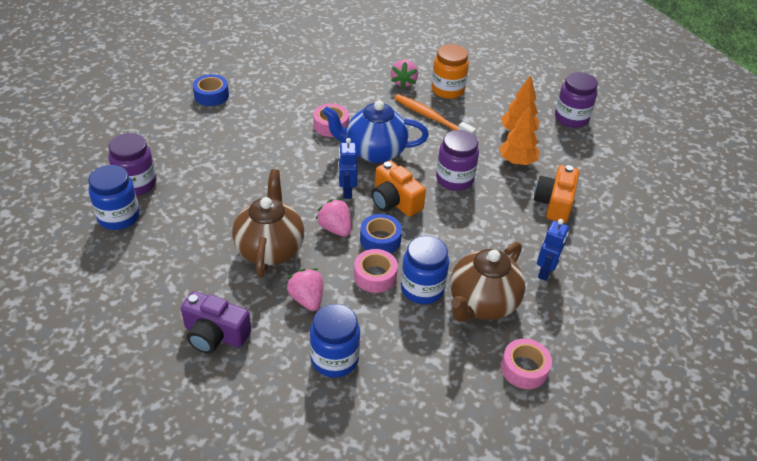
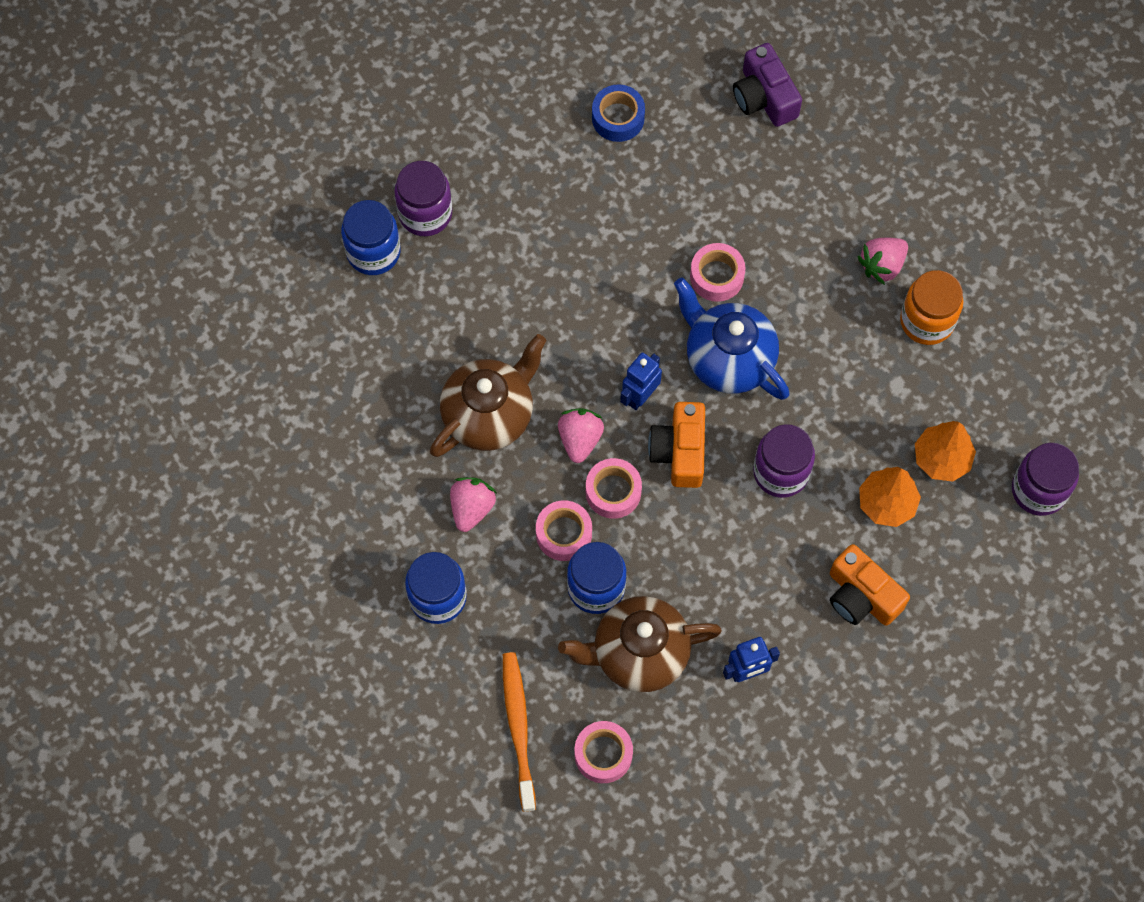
camera: 45 degrees right, 25 degrees up
purple camera [181,291,251,354] -> purple camera moved to [733,43,802,127]
blue tape [360,214,402,253] -> pink tape [586,458,642,519]
orange toothbrush [394,94,476,135] -> orange toothbrush moved to [503,652,536,812]
orange camera [534,165,579,223] -> orange camera turned 105 degrees counterclockwise [830,544,910,626]

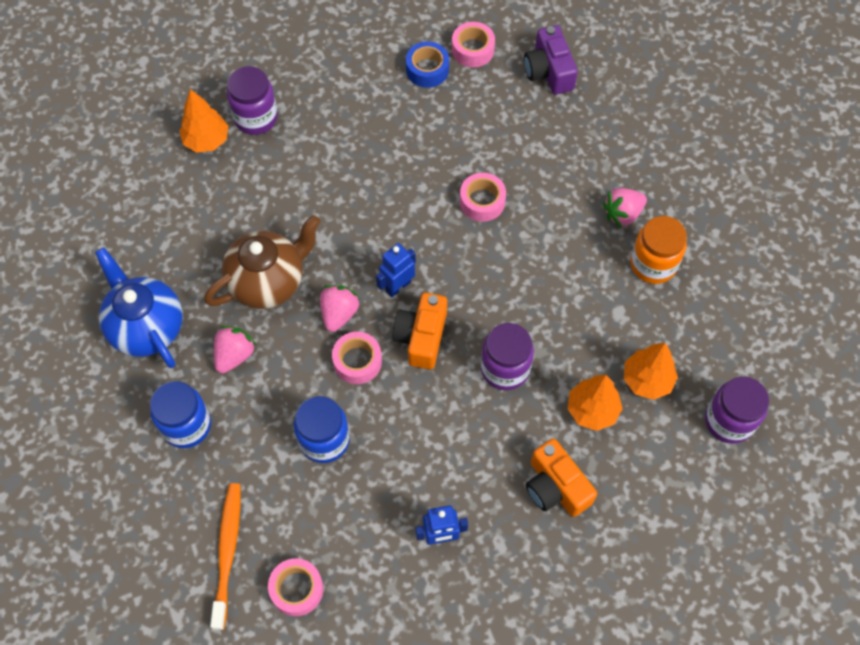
camera: 10 degrees right, 5 degrees down
blue jar [341,200,401,275] -> orange tree [179,89,229,153]
pink tape [536,500,592,561] -> pink tape moved to [452,22,495,67]
brown teapot [558,596,722,692] -> none
blue teapot [674,278,790,400] -> blue teapot moved to [95,247,183,368]

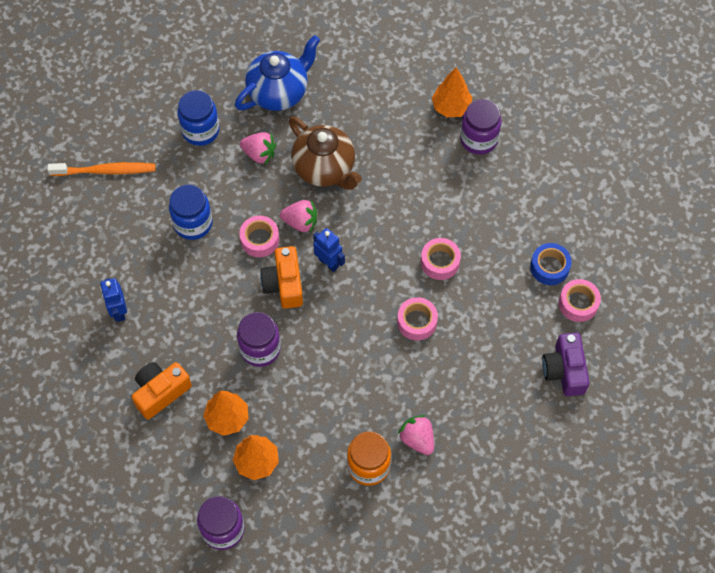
camera: 85 degrees right, 0 degrees up
pink tape [268,558,323,616] -> pink tape moved to [421,238,461,280]
orange camera [392,293,447,370] -> orange camera turned 105 degrees counterclockwise [260,246,303,309]
purple camera [524,25,578,94] -> purple camera turned 75 degrees counterclockwise [542,333,590,396]

